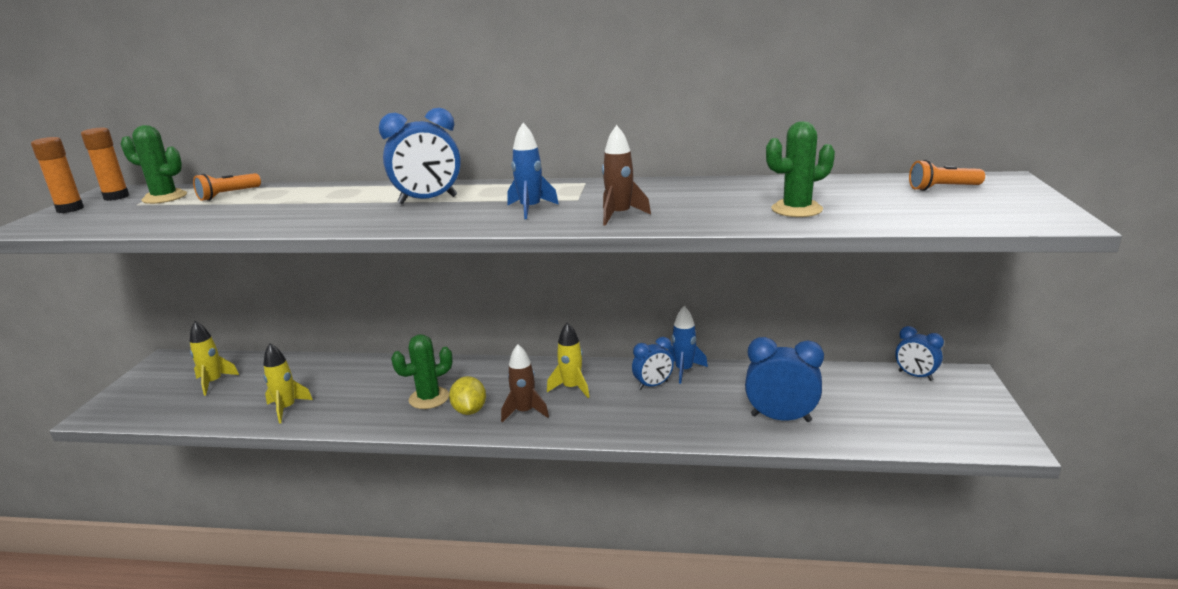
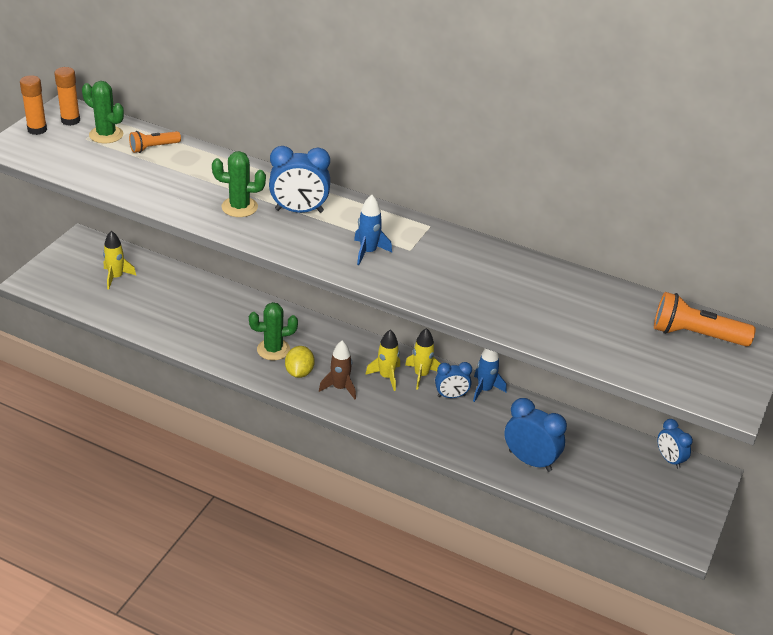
camera: 15 degrees right, 15 degrees up
yellow rocket [263,343,313,423] -> yellow rocket moved to [405,328,441,390]
brown rocket [602,125,651,226] -> none
green cactus [766,121,835,217] -> green cactus moved to [212,151,266,217]
orange flashlight [909,160,985,191] -> orange flashlight [654,292,756,346], size x1.64

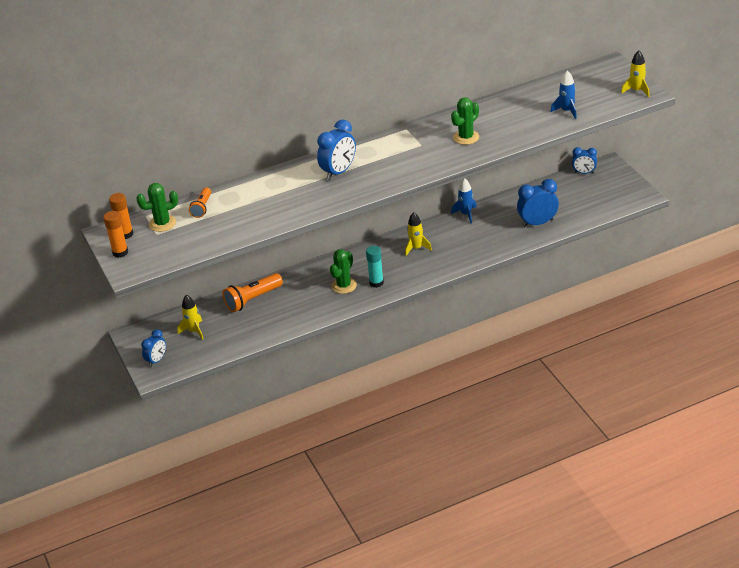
camera: 45 degrees left, 0 degrees up
green cactus [212,151,266,217] -> green cactus moved to [451,97,479,145]
yellow lemon [285,346,315,378] -> turquoise glue stick [366,246,384,288]
brown rocket [319,341,356,399] -> none
blue rocket [354,195,392,265] -> blue rocket moved to [550,70,577,119]
yellow rocket [405,328,441,390] -> yellow rocket moved to [621,50,650,97]
blue clock [435,362,472,398] -> blue clock moved to [141,329,166,367]
orange flashlight [654,292,756,346] -> orange flashlight moved to [223,273,283,312]

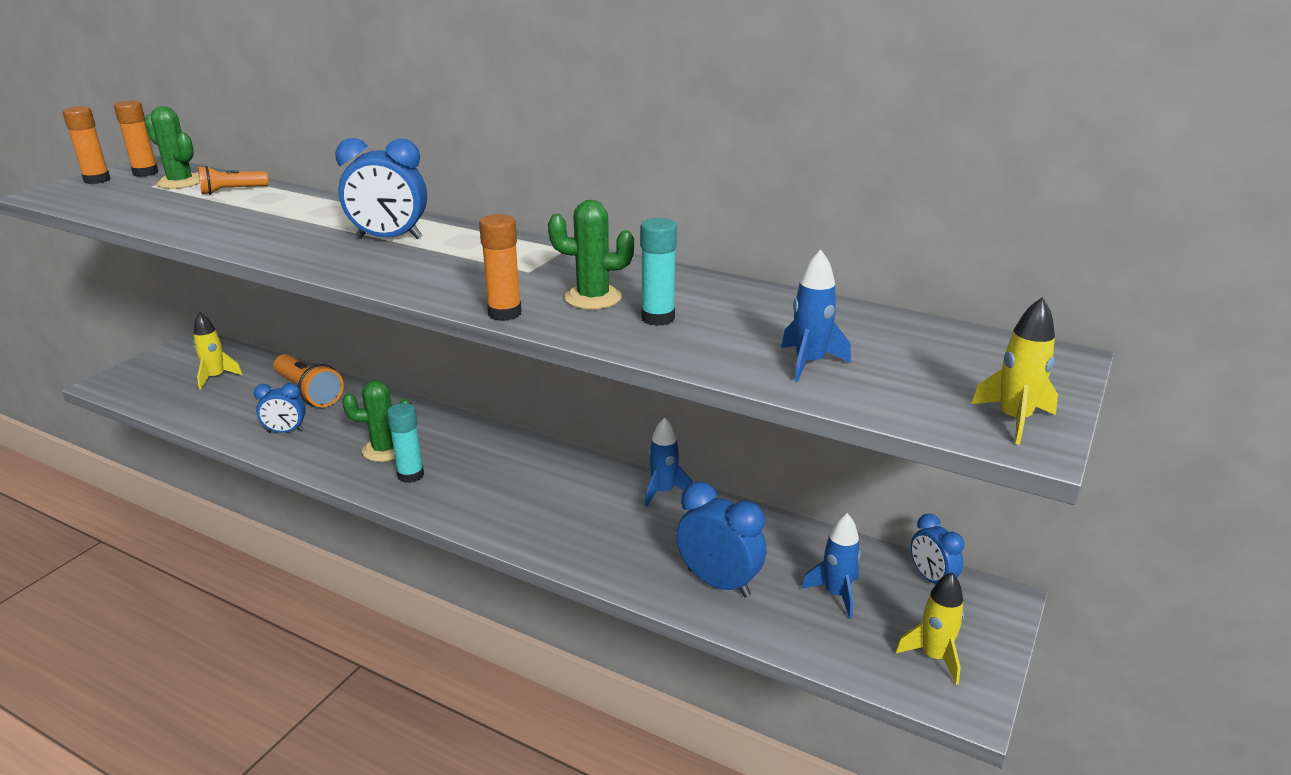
camera: 50 degrees right, 10 degrees down
blue clock [141,329,166,367] -> blue clock moved to [254,383,306,433]
orange flashlight [223,273,283,312] -> orange flashlight turned 150 degrees counterclockwise [274,354,344,407]
yellow rocket [405,212,432,256] -> yellow rocket moved to [896,572,964,685]
none -> orange glue stick [479,214,522,321]
none -> turquoise glue stick [640,218,677,326]
none -> blue rocket [801,513,861,619]

